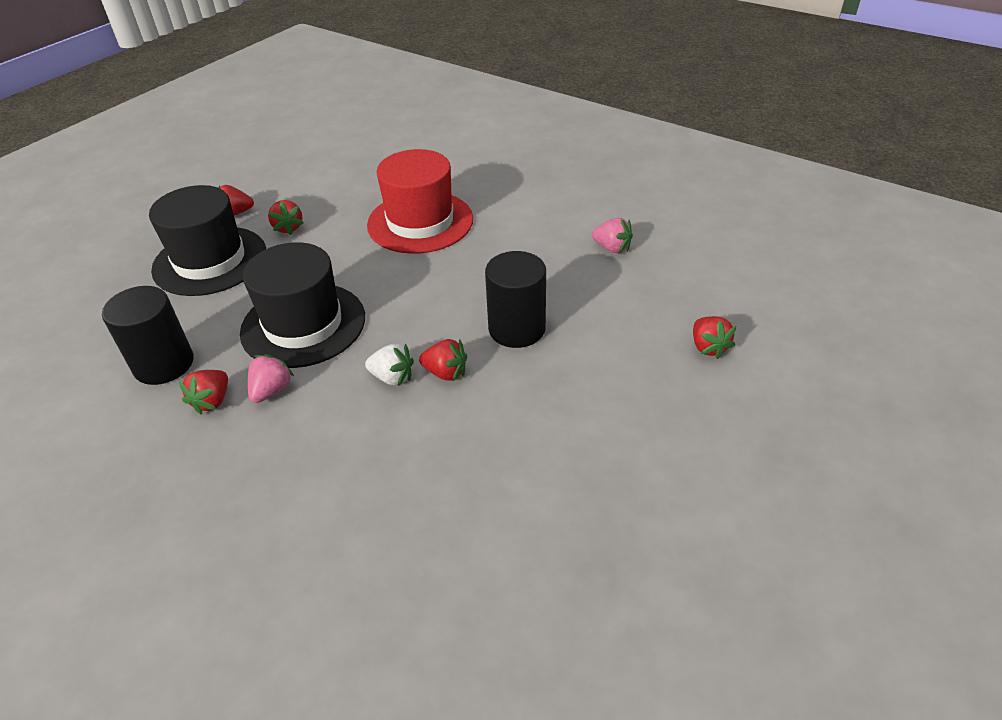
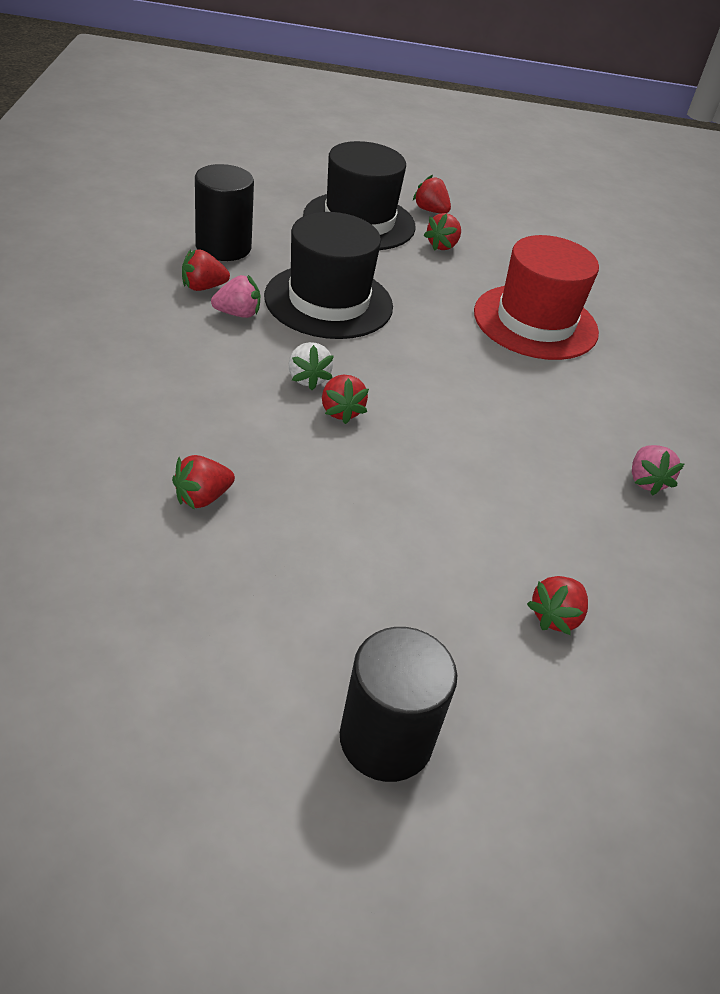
camera: 50 degrees right, 0 degrees up
black cylinder [485,251,546,348] -> black cylinder moved to [340,627,457,782]
none -> red strawberry [172,455,235,510]

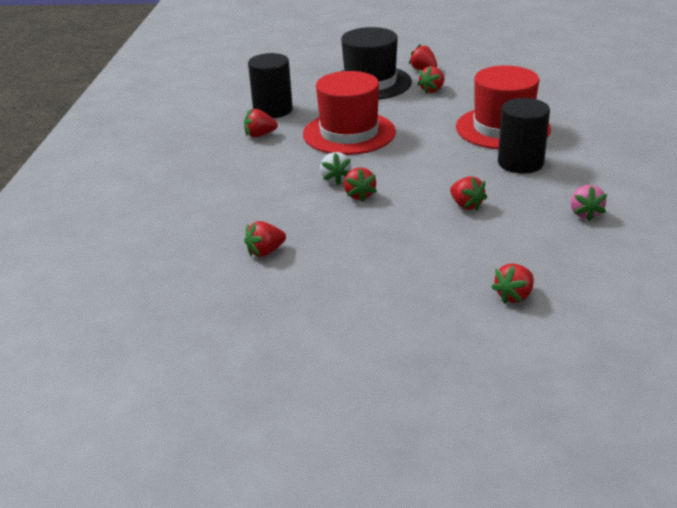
camera: 10 degrees right, 10 degrees down
pink strawberry [211,275,260,318] -> none
black hat [264,212,393,339] -> red hat [303,71,396,155]
black cylinder [340,627,457,782] -> black cylinder moved to [498,98,550,174]
none -> red strawberry [450,176,487,211]

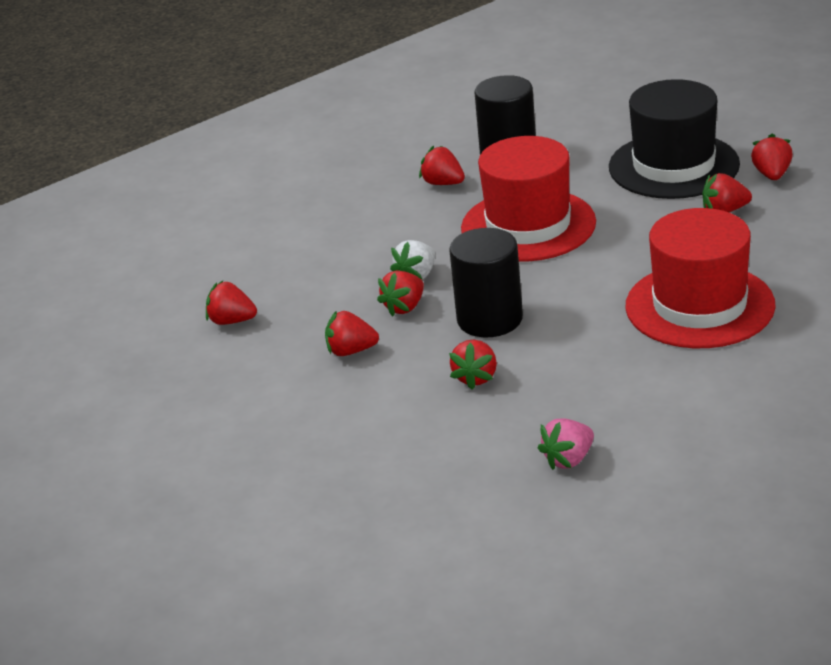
camera: 50 degrees right, 0 degrees up
red strawberry [491,264,534,304] -> red strawberry moved to [325,310,379,356]
black cylinder [498,98,550,174] -> black cylinder moved to [449,228,523,337]

